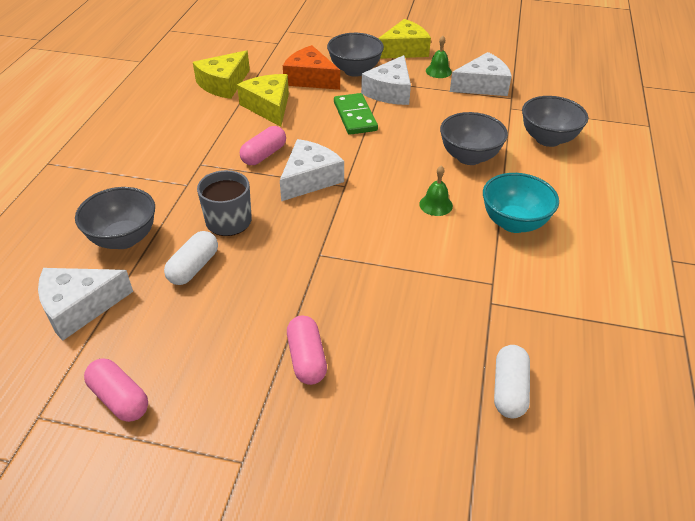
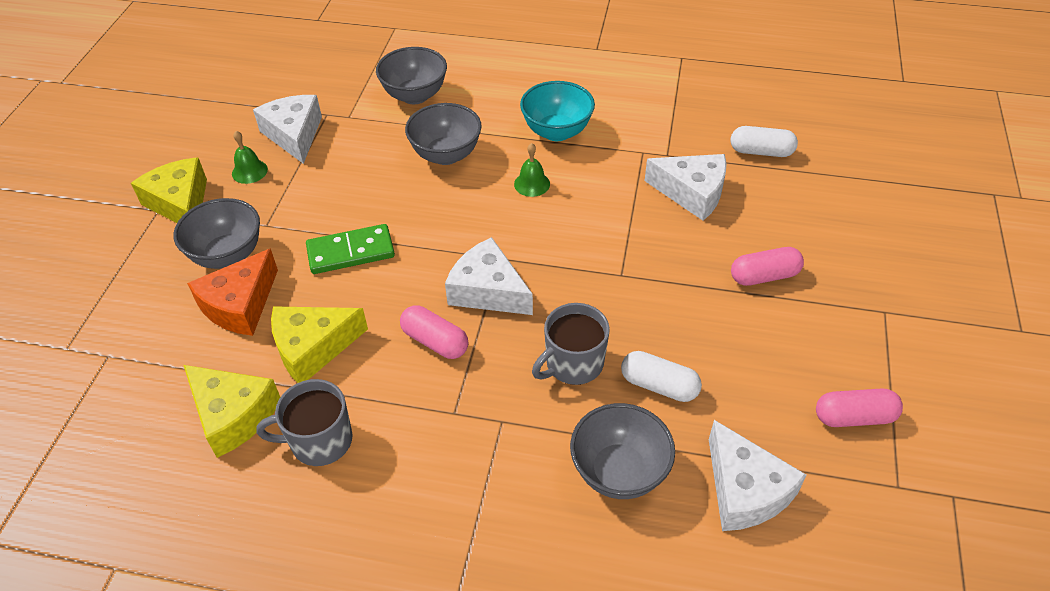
camera: 90 degrees left, 5 degrees up
pink capsule [84,359,148,422] -> pink capsule turned 45 degrees clockwise [816,388,903,427]
white cheese [361,55,411,105] -> white cheese moved to [645,154,727,221]
none -> grey mug [257,379,353,466]

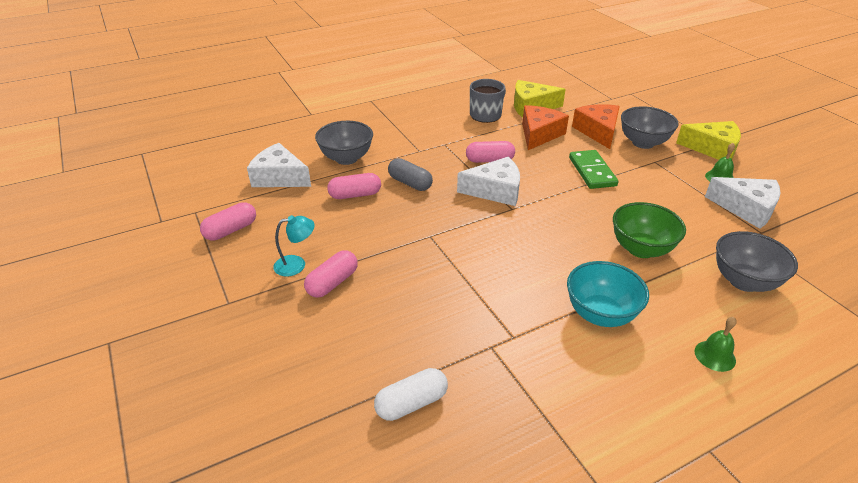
camera: 140 degrees right, 10 degrees down
yellow cheese [271,306,368,383] -> orange cheese [522,105,569,150]
green domino [306,224,395,274] -> green domino turned 45 degrees counterclockwise [569,150,618,189]
grey bowl [405,103,482,165] -> green bowl [613,202,686,258]
green bell [514,143,550,197] -> green bell moved to [695,317,737,372]
grey mug [532,303,610,385] -> grey capsule [388,158,433,191]
white capsule [621,351,702,402] -> pink capsule [327,173,381,199]
white cheese [645,154,727,221] -> none
none -> turquoise lamp [273,215,315,277]

